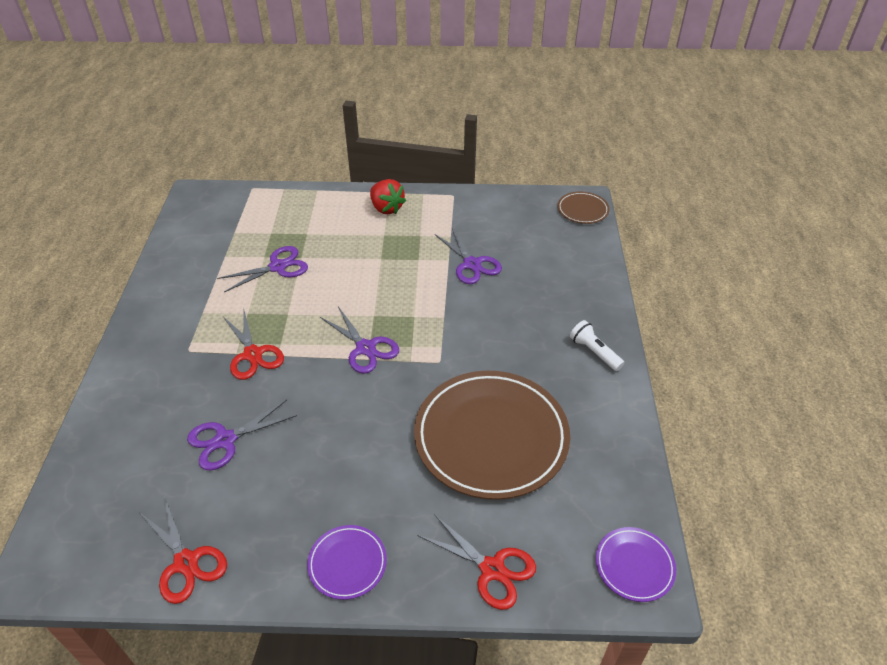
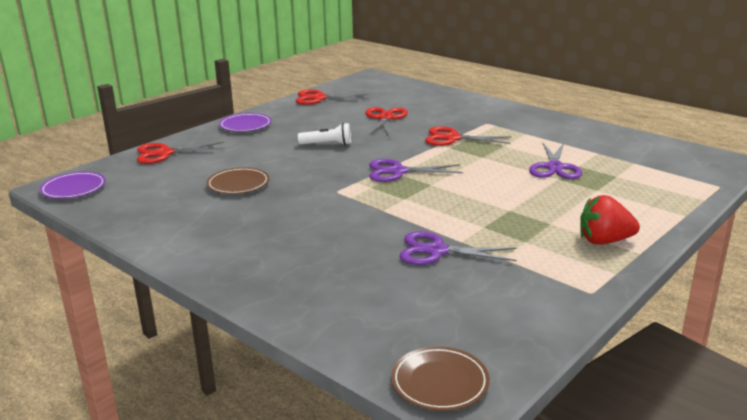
camera: 130 degrees right, 20 degrees down
purple scissors [187,400,297,470] -> red scissors [365,107,408,136]
brown plate [414,371,570,500] -> brown plate [206,167,270,194], size x0.45
white flashlight [570,320,624,371] -> white flashlight moved to [298,123,351,145]

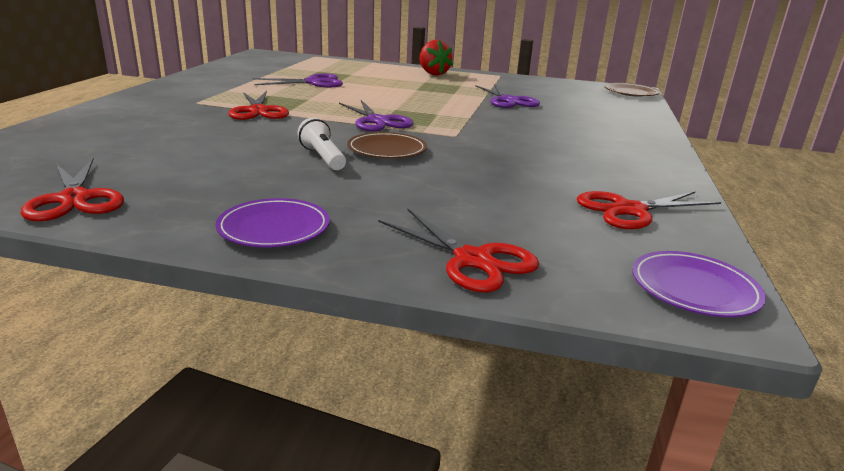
camera: 120 degrees left, 0 degrees up
brown plate [206,167,270,194] -> brown plate moved to [347,132,427,158]
red scissors [365,107,408,136] -> red scissors moved to [577,191,721,229]

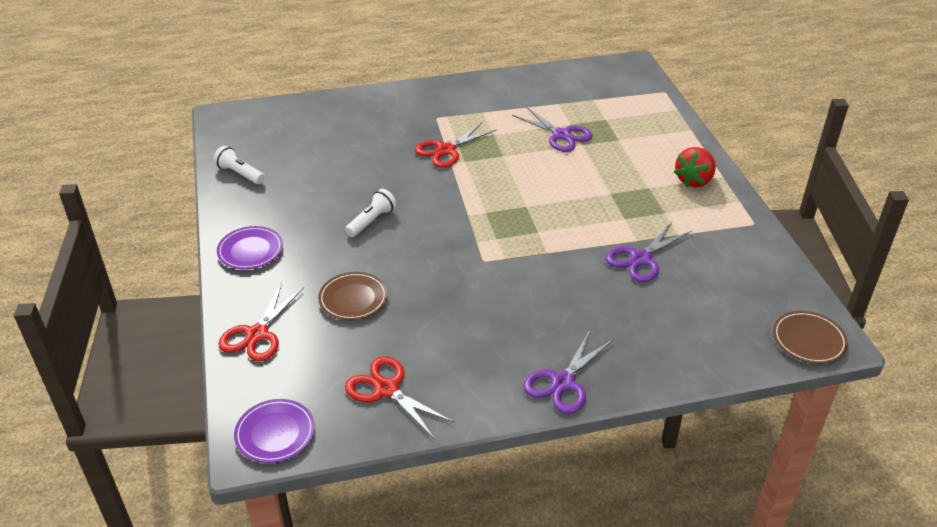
camera: 65 degrees right, 15 degrees up
red scissors [20,158,124,221] -> white flashlight [213,146,265,184]
purple scissors [339,100,414,131] -> purple scissors moved to [523,330,614,414]
brown plate [347,132,427,158] -> brown plate moved to [318,272,388,320]

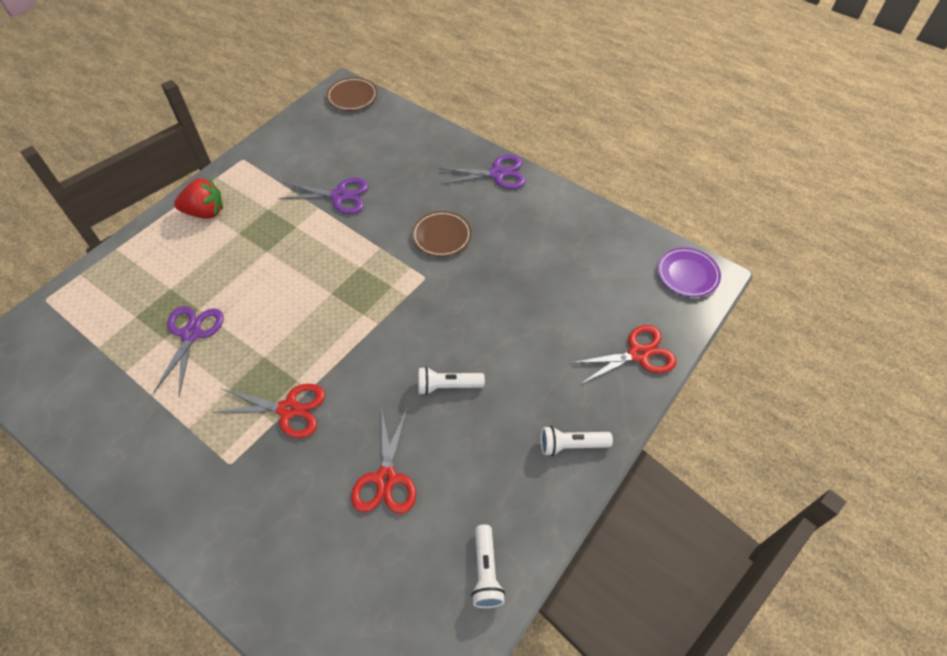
camera: 130 degrees left, 15 degrees up
purple plate [217,226,283,269] -> white flashlight [541,426,613,456]
brown plate [318,272,388,320] -> brown plate moved to [412,211,472,257]
red scissors [345,356,454,438] -> red scissors moved to [351,408,416,514]

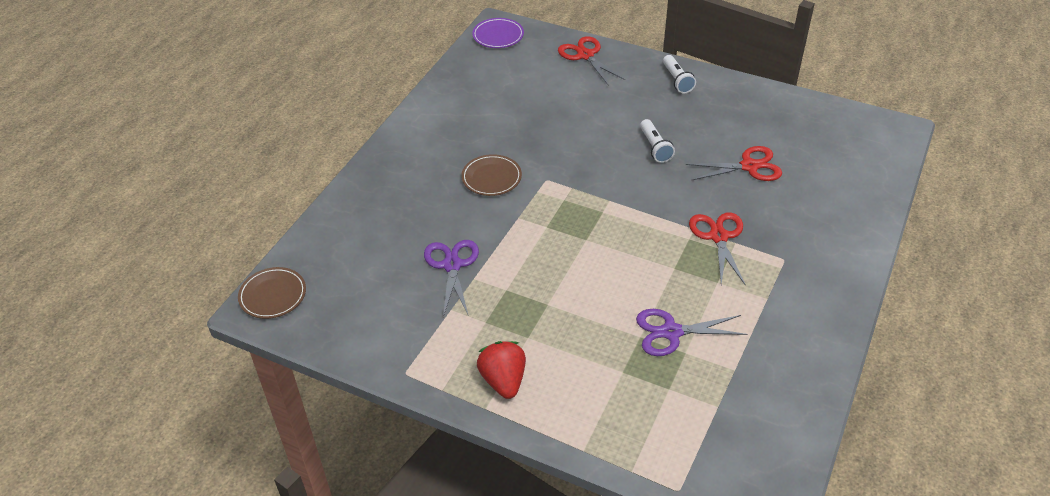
camera: 100 degrees left, 10 degrees down
purple scissors [439,155,526,189] -> none
white flashlight [471,524,505,608] -> none

